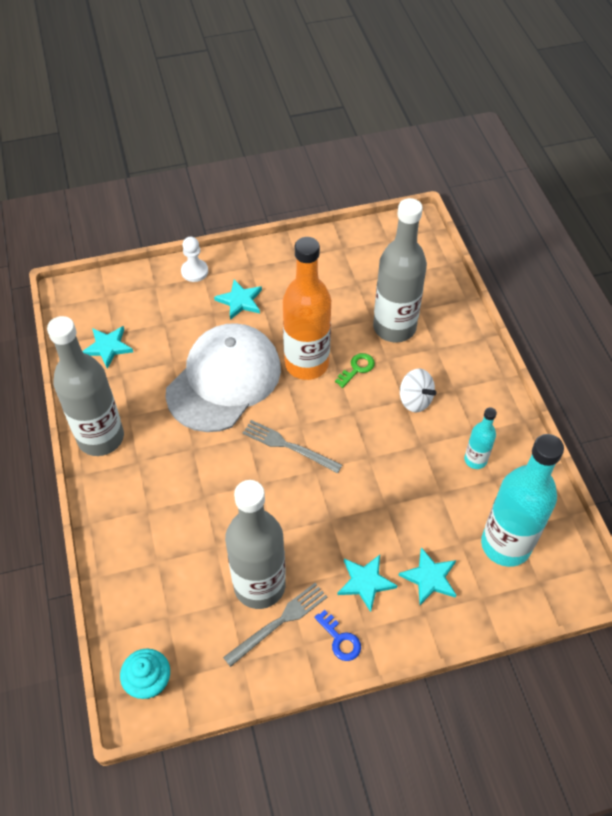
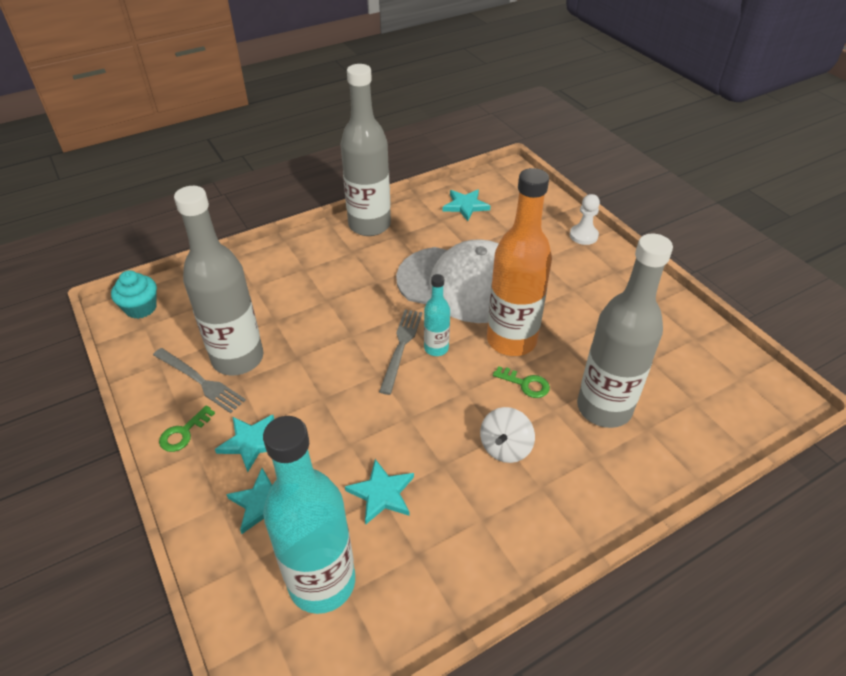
camera: 75 degrees right, 10 degrees down
turquoise star [214,279,262,320] -> turquoise star moved to [345,459,414,525]
blue key [314,610,361,661] -> green key [159,405,215,452]
turquoise bottle [464,407,497,469] -> turquoise bottle moved to [424,274,450,356]

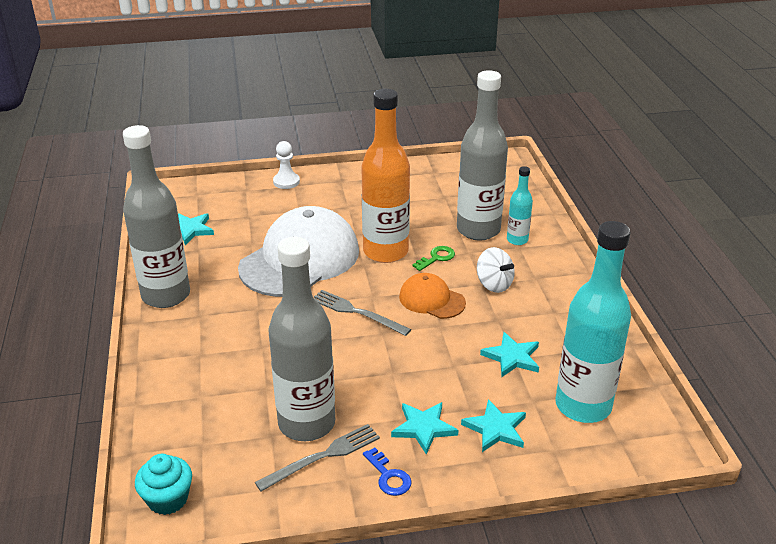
camera: 70 degrees left, 10 degrees down
green key [159,405,215,452] -> blue key [363,448,411,496]
turquoise bottle [424,274,450,356] -> turquoise bottle moved to [507,166,533,245]
none -> orange cap [399,273,466,319]

